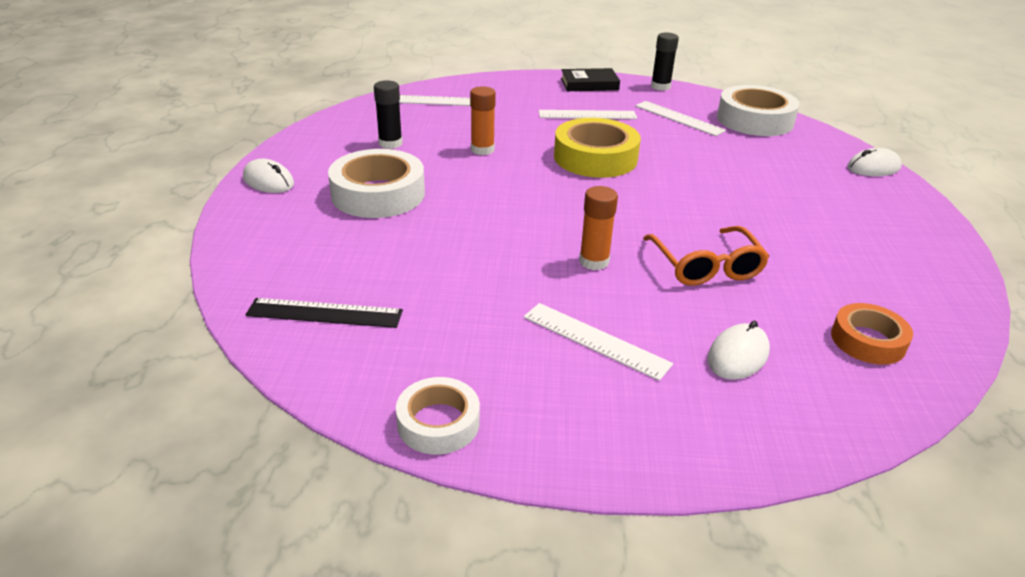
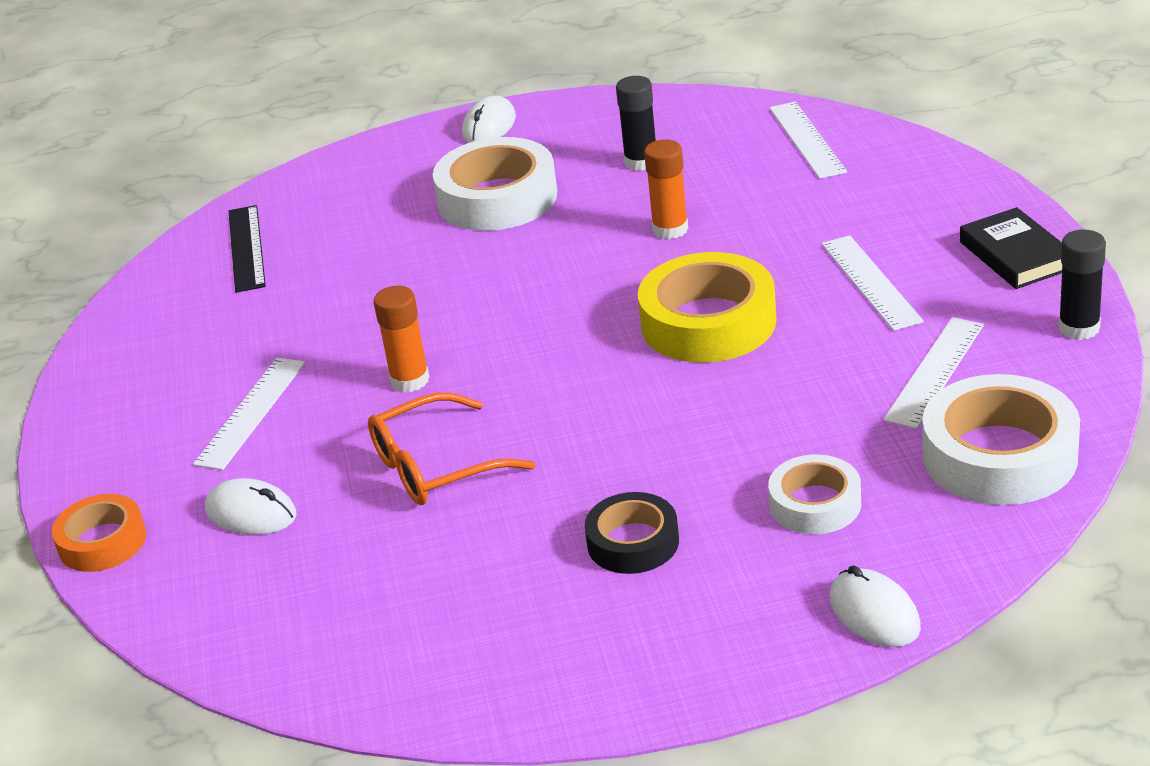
camera: 80 degrees right, 0 degrees up
white tape [396,377,480,454] -> white tape moved to [768,454,861,534]
orange tape [831,303,913,365] -> orange tape moved to [52,494,146,572]
none -> black tape [585,492,679,574]

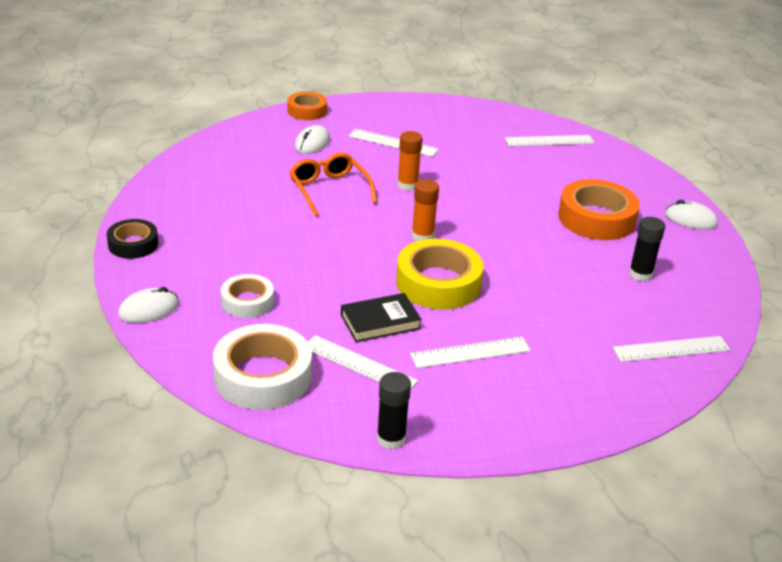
camera: 85 degrees right, 0 degrees up
black ruler [229,205,266,293] -> white ruler [505,135,595,146]
white tape [433,137,557,231] -> orange tape [558,179,640,240]
black tape [585,492,679,574] -> black tape moved to [107,219,158,259]
orange glue stick [644,140,688,239] -> orange glue stick moved to [411,180,439,241]
black book [960,207,1062,289] -> black book moved to [341,293,422,342]

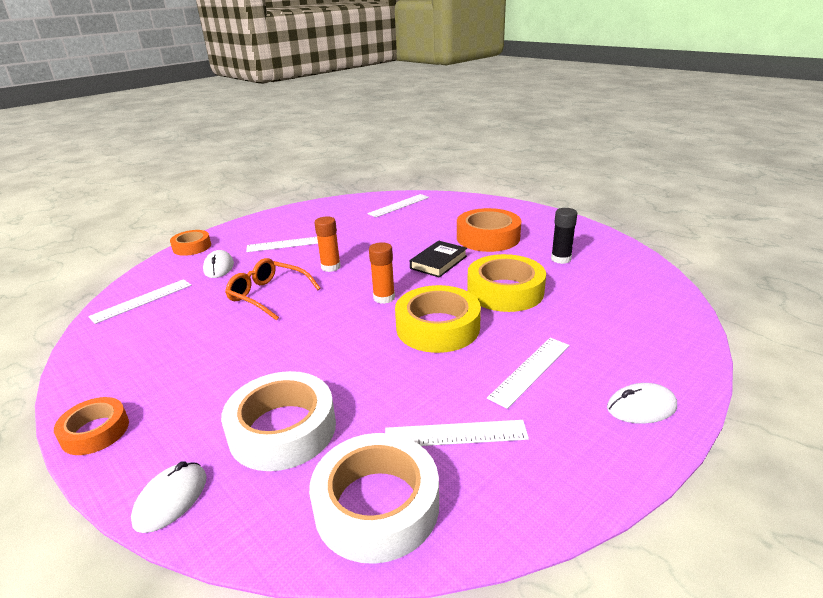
camera: 30 degrees left, 5 degrees down
black tape [107,219,158,259] -> orange tape [54,397,129,455]
white tape [221,274,274,318] -> white tape [221,371,336,471], size x1.69
black book [341,293,422,342] -> black book moved to [410,241,467,278]
black glue stick [377,372,411,449] -> none
white ruler [612,336,730,362] -> white ruler moved to [88,279,191,324]
white mouse [665,200,718,230] -> white mouse moved to [607,383,677,424]
none -> yellow tape [467,254,546,312]

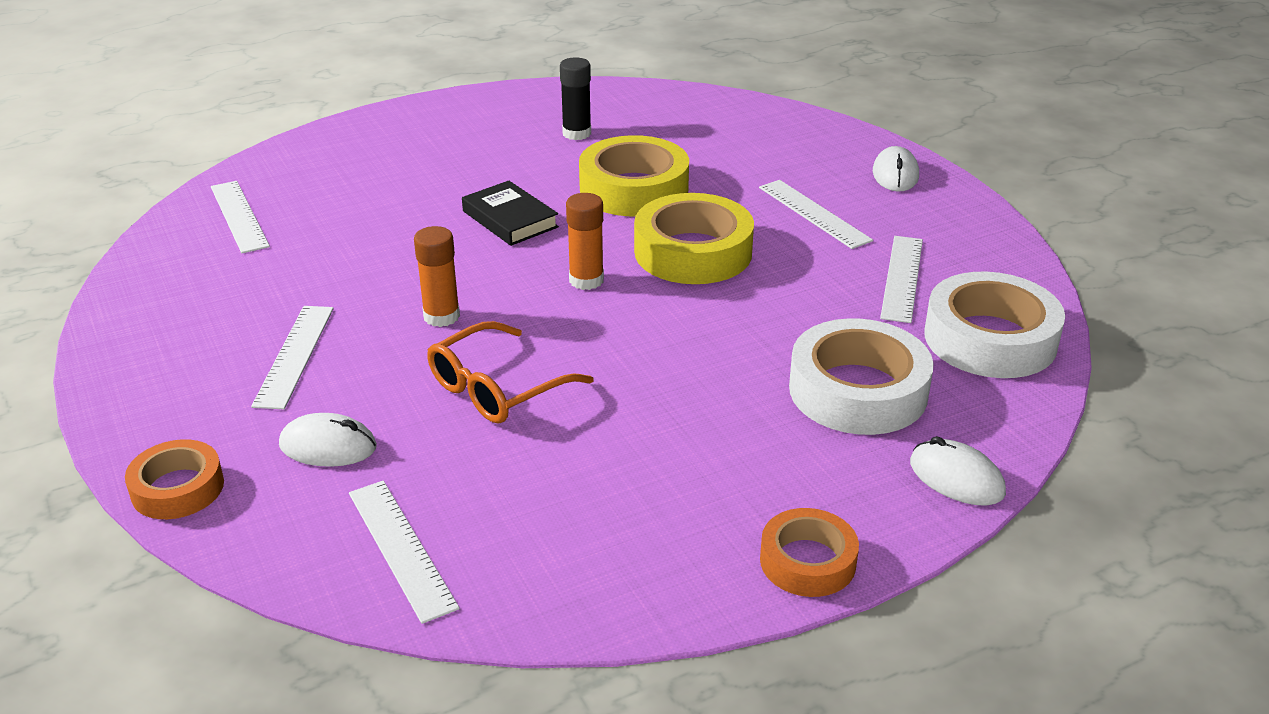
camera: 75 degrees left, 5 degrees up
orange tape [457,208,521,252] -> none

